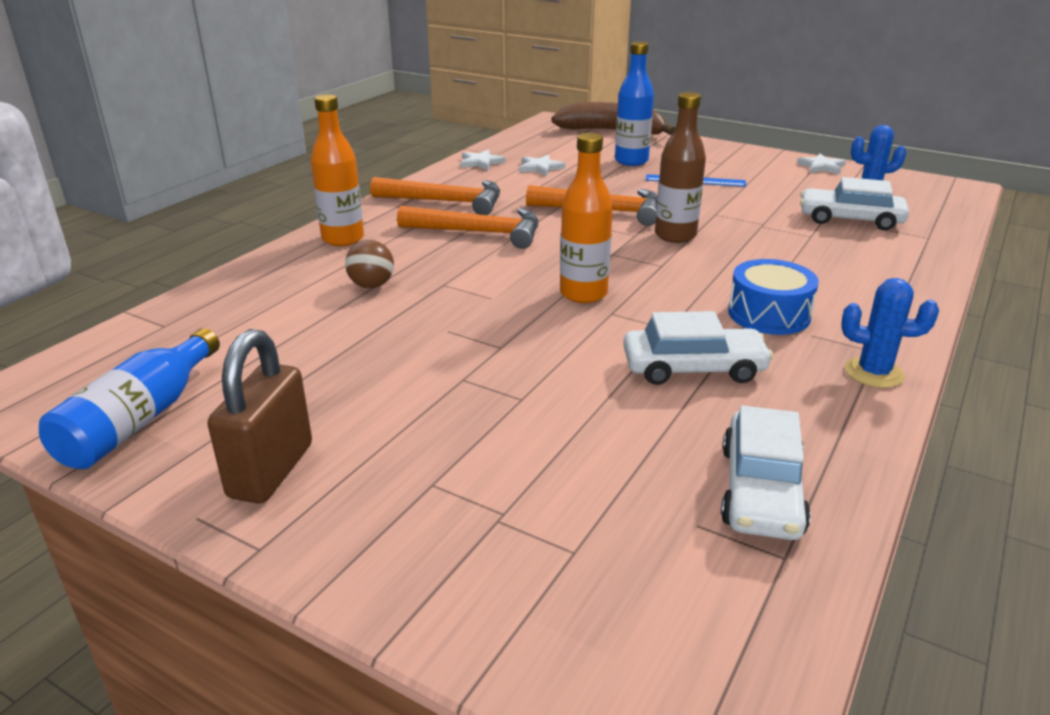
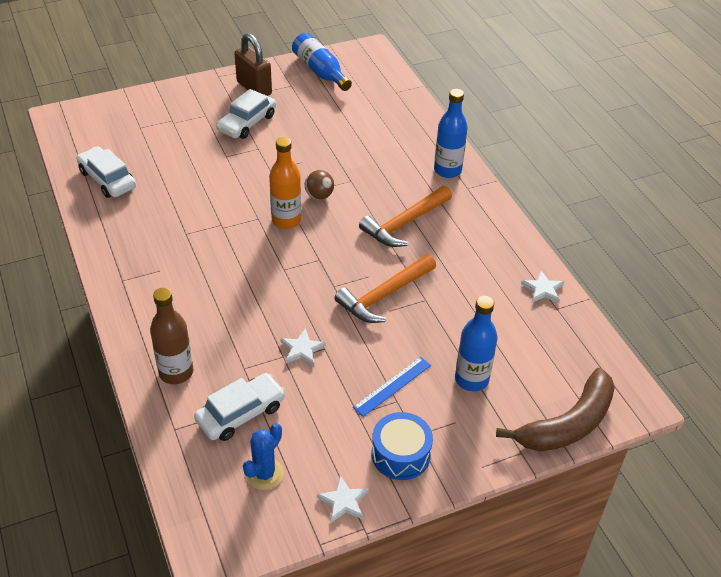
camera: 125 degrees right, 15 degrees up
orange bottle [311,94,364,246] -> blue bottle [434,89,468,178]
brown ball [345,240,394,288] -> brown ball moved to [305,170,334,200]
orange hammer [370,177,500,215] -> none
white star [519,155,565,176] -> white star moved to [280,328,326,366]
white car [623,311,773,385] -> white car moved to [216,89,276,139]
brown bottle [655,92,706,243] -> brown bottle moved to [150,288,193,384]
blue drum [728,259,819,335] -> blue drum moved to [372,412,433,480]
blue cactus [841,278,939,388] -> none

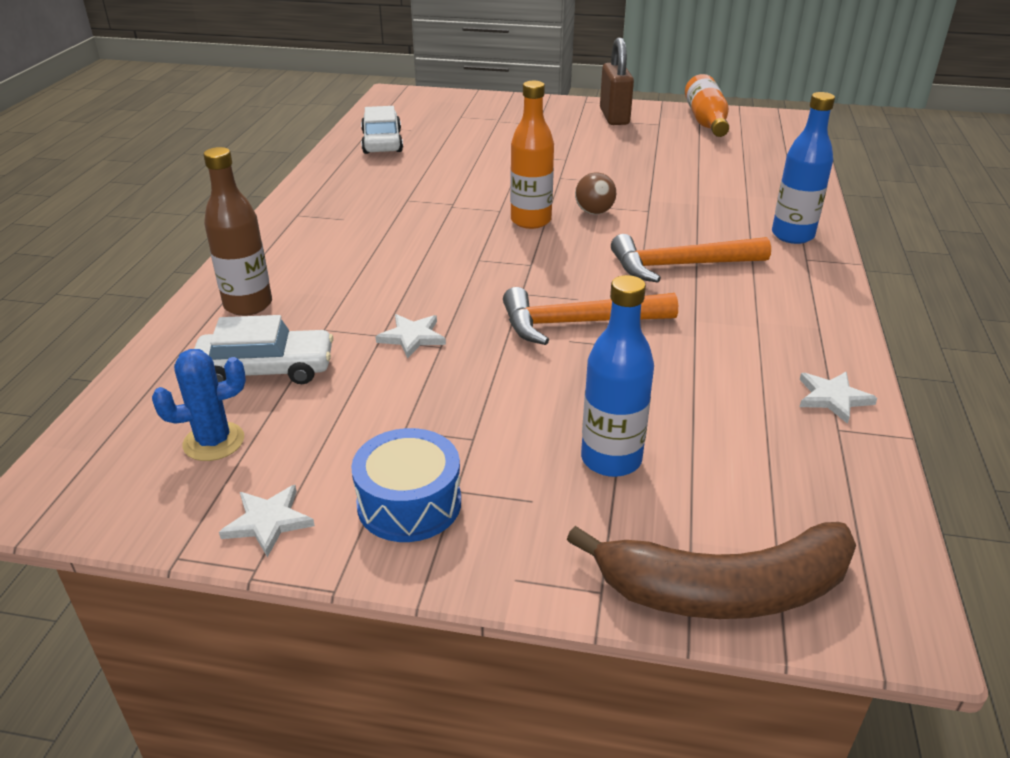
camera: 35 degrees right, 10 degrees down
white car [216,89,276,139] -> none
blue bottle [292,33,352,91] -> orange bottle [685,74,729,137]
blue ruler [353,357,431,417] -> none

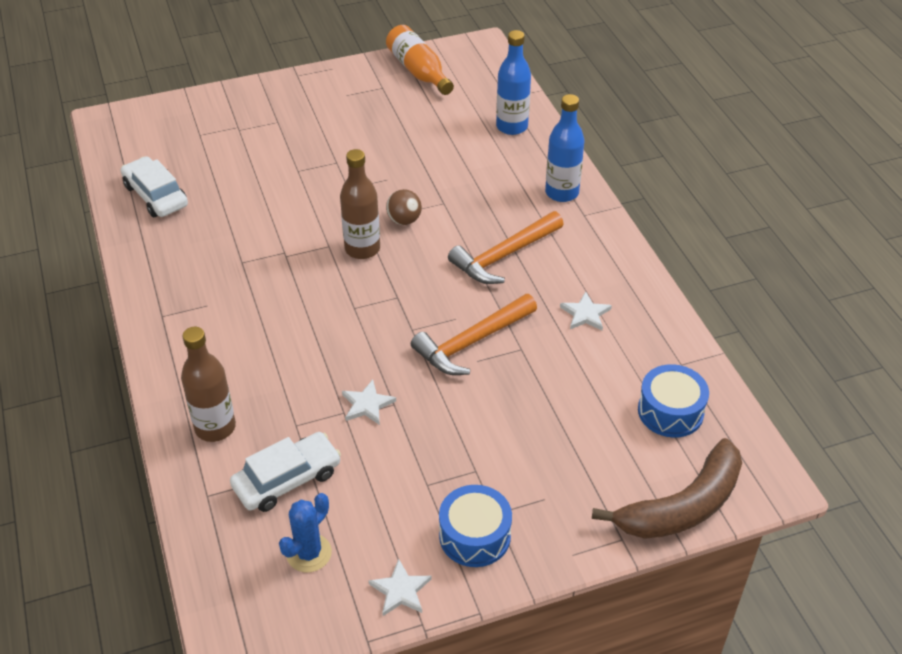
camera: 30 degrees left, 10 degrees up
orange bottle [510,81,554,229] -> brown bottle [340,149,380,259]
blue bottle [581,275,654,477] -> blue bottle moved to [496,30,531,135]
brown padlock [600,37,634,125] -> none
white star [799,372,877,424] -> white star moved to [560,291,612,331]
none -> blue drum [638,364,709,438]

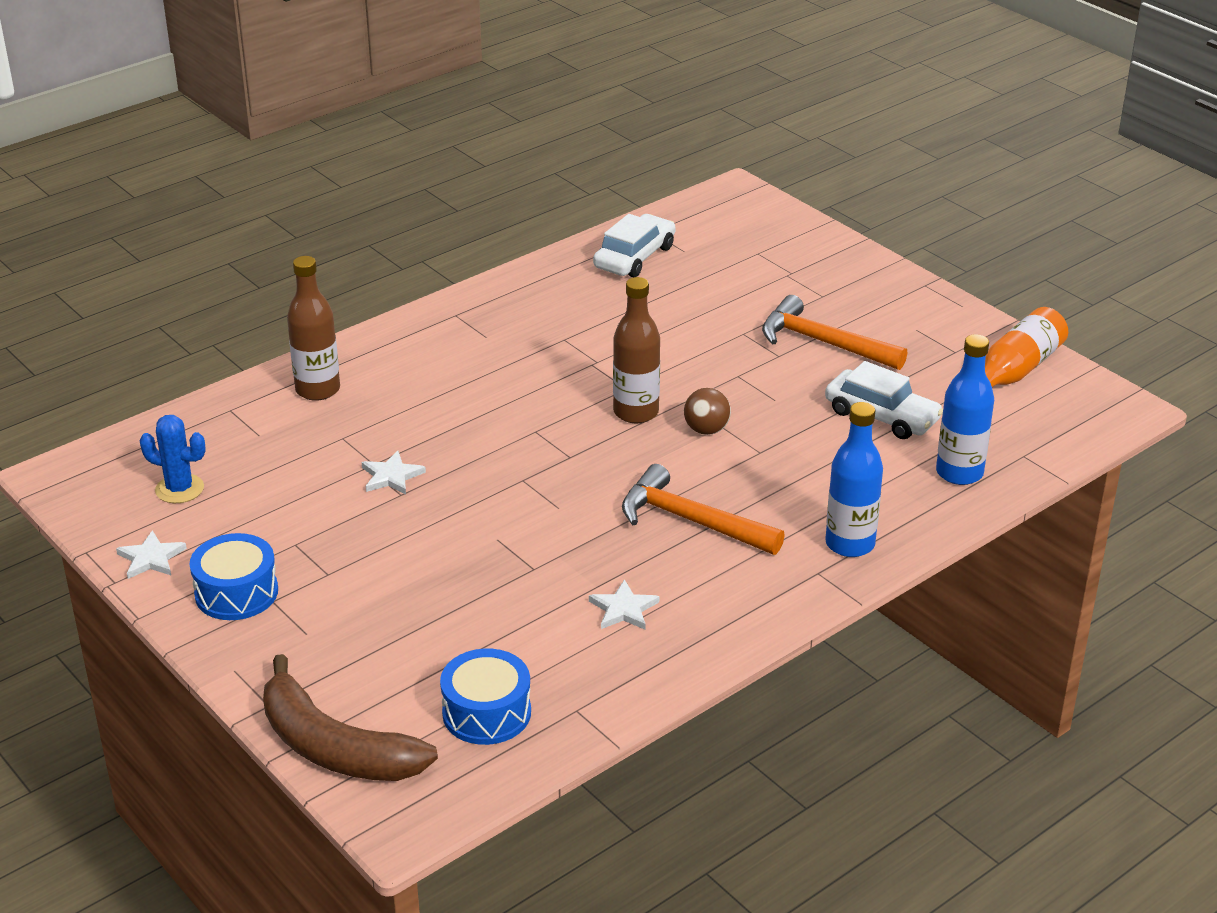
camera: 70 degrees right, 10 degrees down
white car [230,432,341,512] -> white car moved to [825,361,943,439]
orange hammer [411,294,537,375] -> orange hammer moved to [762,295,907,370]

